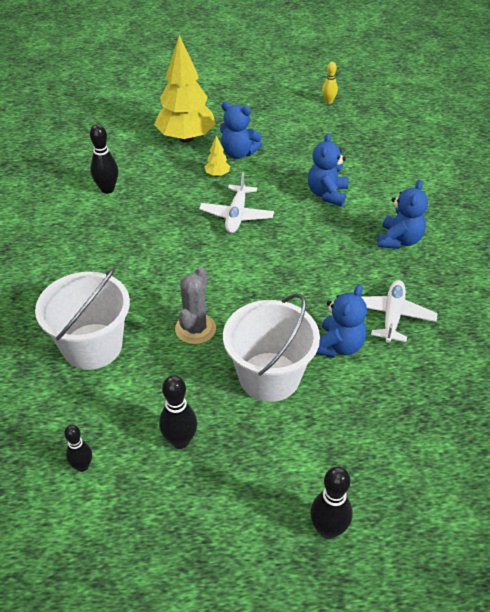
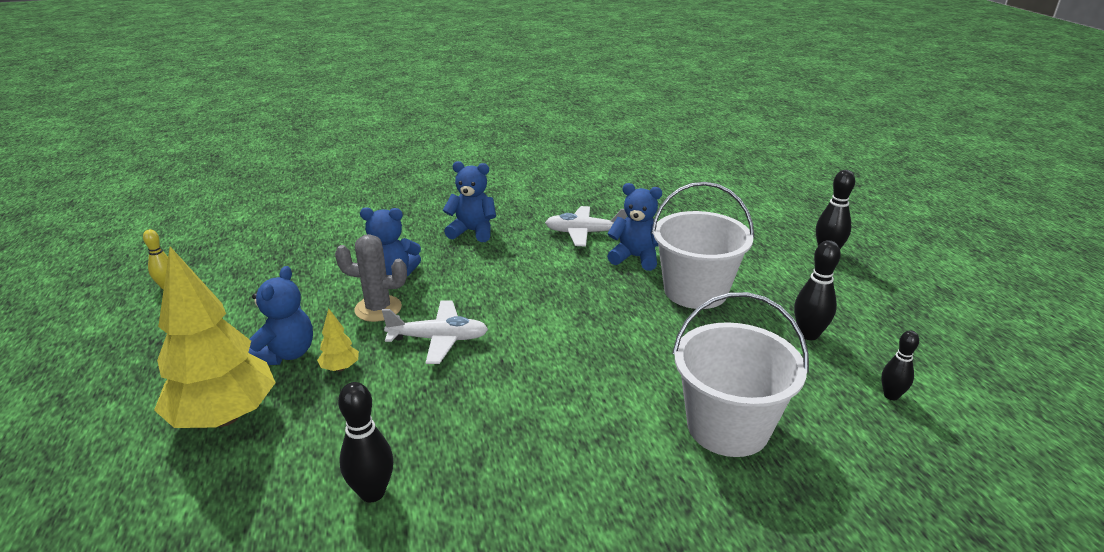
camera: 100 degrees left, 15 degrees down
grey cactus [175,267,216,344] -> grey cactus moved to [335,234,407,322]

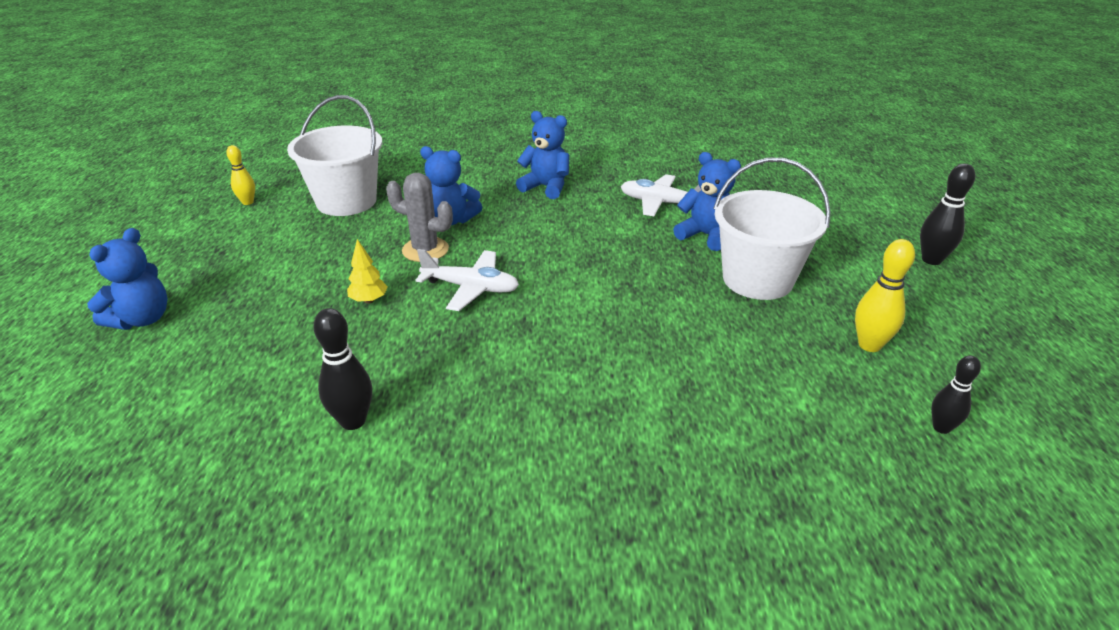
camera: 15 degrees right, 5 degrees up
yellow tree [154,247,276,428] -> none
blue teddy bear [248,266,313,365] -> blue teddy bear moved to [87,228,168,330]
white bucket [672,292,809,457] -> white bucket moved to [287,95,382,216]
black bowling pin [794,240,841,340] -> yellow bowling pin [855,239,915,352]

